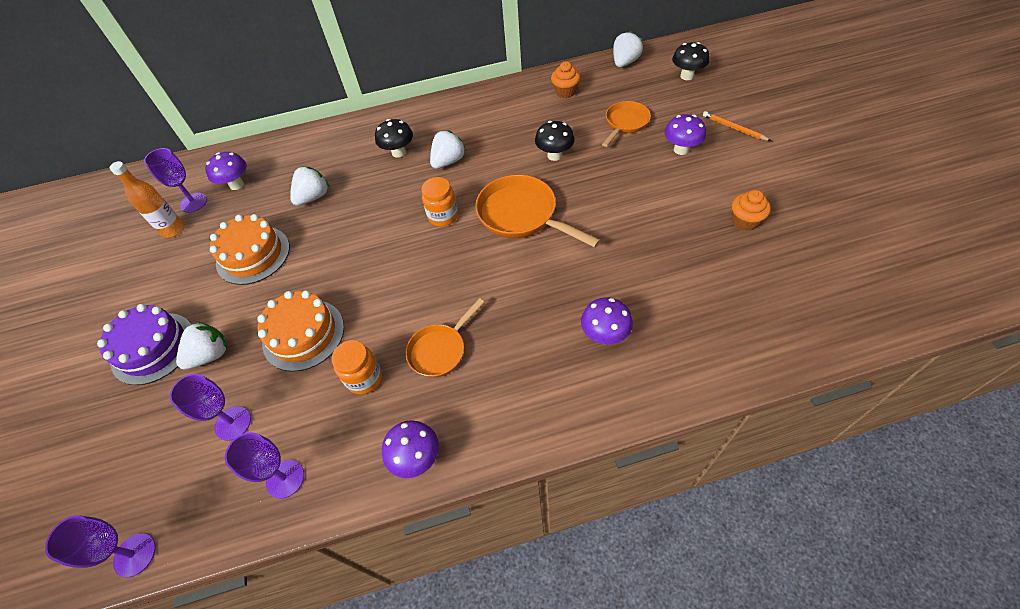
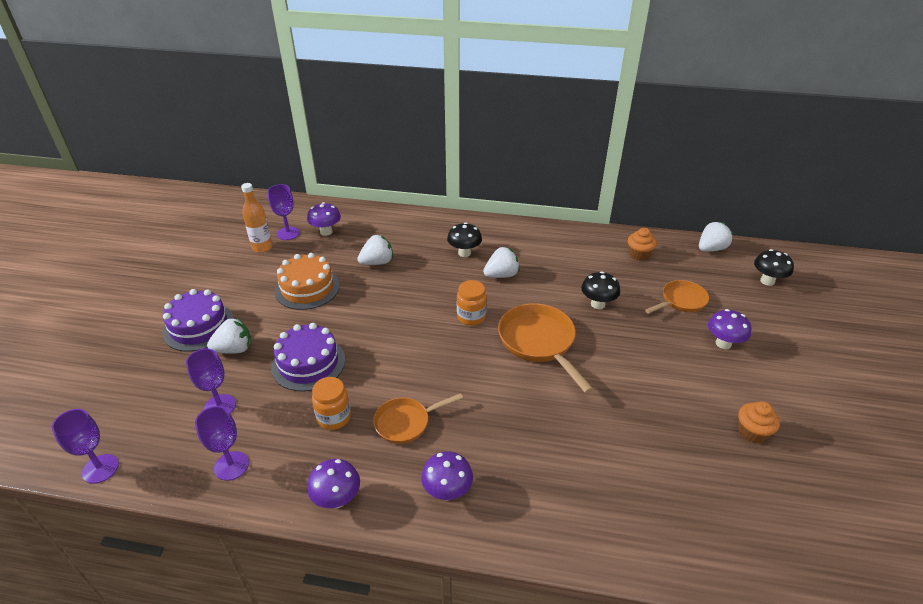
camera: 20 degrees right, 15 degrees down
orange cake [257,290,344,372] -> purple cake [271,323,345,391]
purple mushroom [581,297,633,344] -> purple mushroom moved to [421,451,473,500]
orange pencil [703,111,771,141] -> none

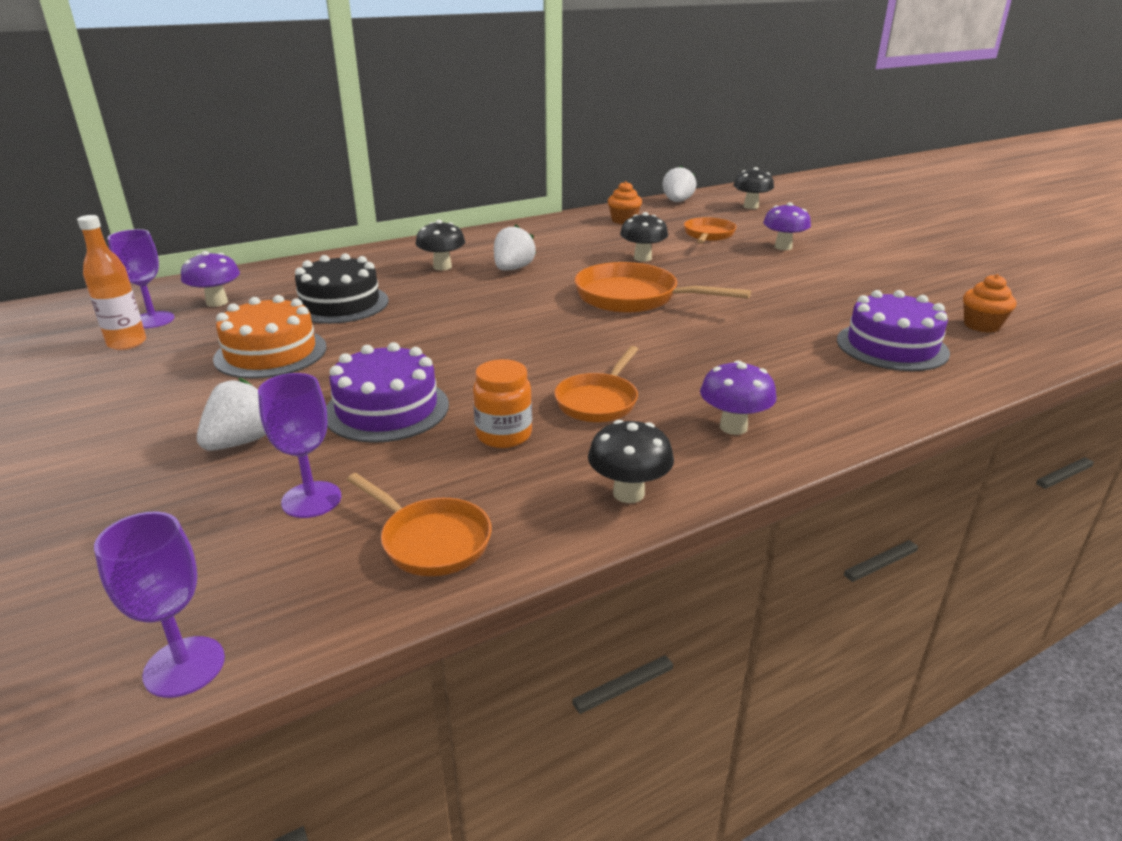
camera: 40 degrees left, 10 degrees down
purple cake [163,289,234,352] -> purple cake moved to [837,290,950,371]
purple goblet [195,406,249,481] -> orange pan [347,473,492,576]
purple mushroom [307,459,360,508] -> black mushroom [588,420,674,503]
white strawberry [357,235,393,265] -> black cake [295,253,389,324]
orange jar [457,280,487,326] -> none
orange cupcake [739,401,780,443] -> orange cupcake moved to [963,274,1016,333]

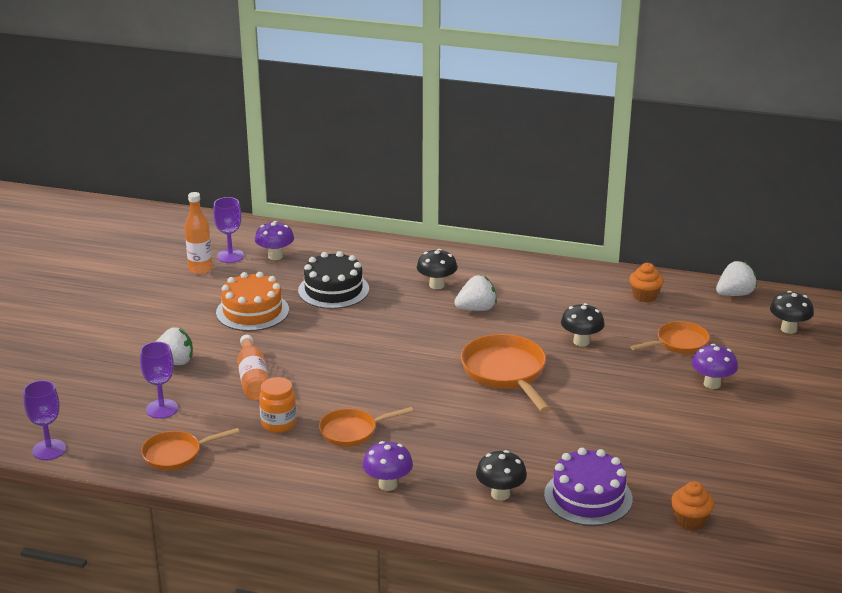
camera: 45 degrees right, 0 degrees up
purple cake [326,342,449,443] -> orange bottle [237,335,269,400]
orange pan [347,473,492,576] -> orange pan turned 75 degrees clockwise [141,428,240,471]
black mushroom [588,420,674,503] -> black mushroom moved to [476,450,527,501]

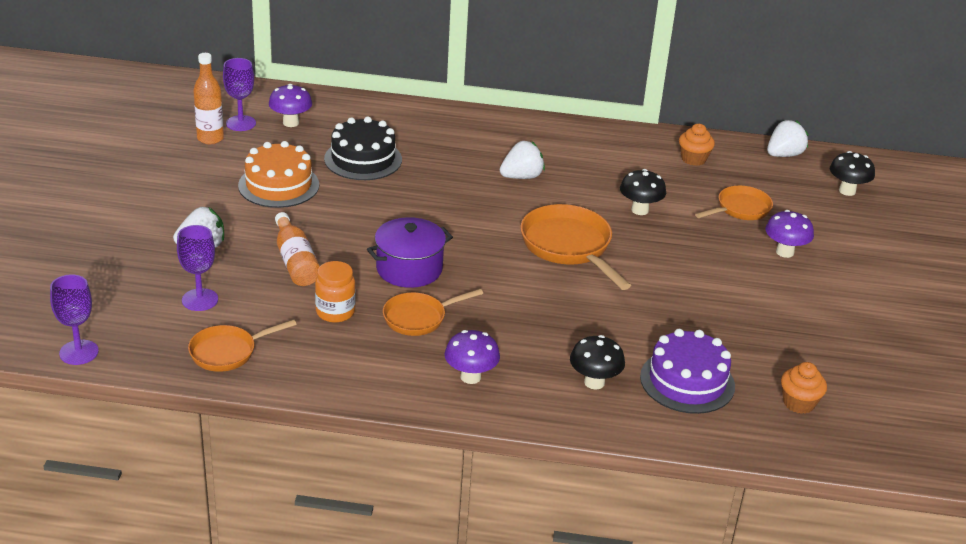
camera: 10 degrees left, 5 degrees up
black mushroom [417,249,457,289] -> none
none -> purple pot [367,217,453,288]

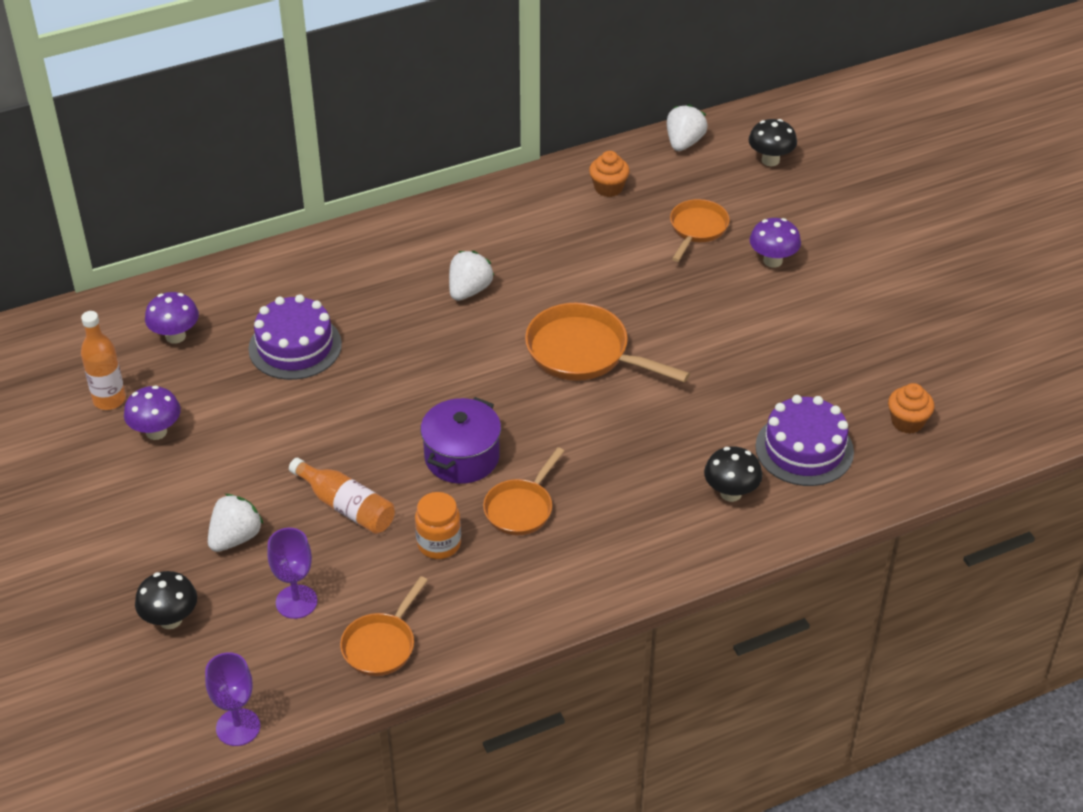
camera: 30 degrees left, 10 degrees up
purple goblet [223,58,256,131] -> none
orange cake [238,141,319,208] -> none
black cake [324,116,402,180] -> purple cake [248,294,342,380]
purple mushroom [445,330,500,384] -> purple mushroom moved to [124,386,181,440]
black mushroom [620,169,666,215] -> black mushroom moved to [135,571,197,629]

